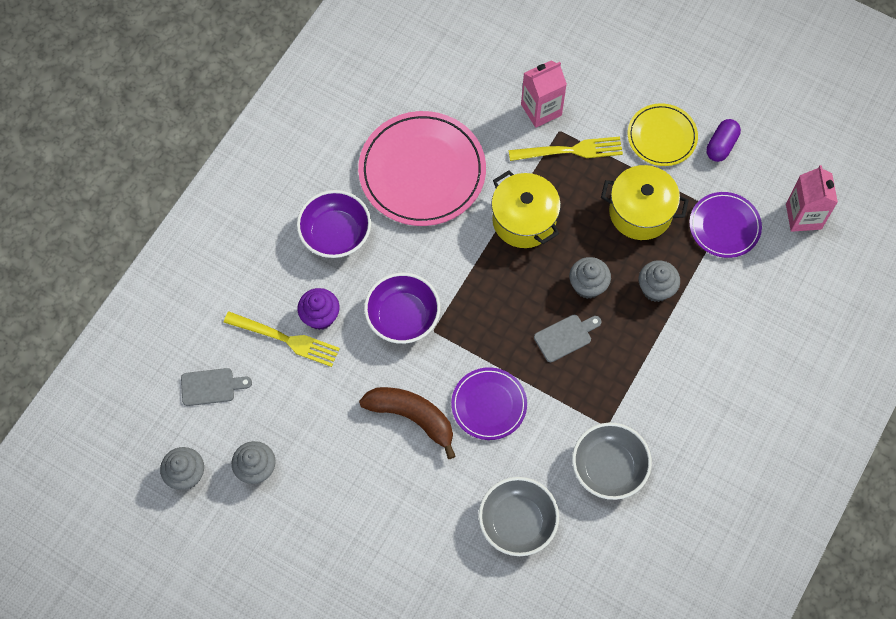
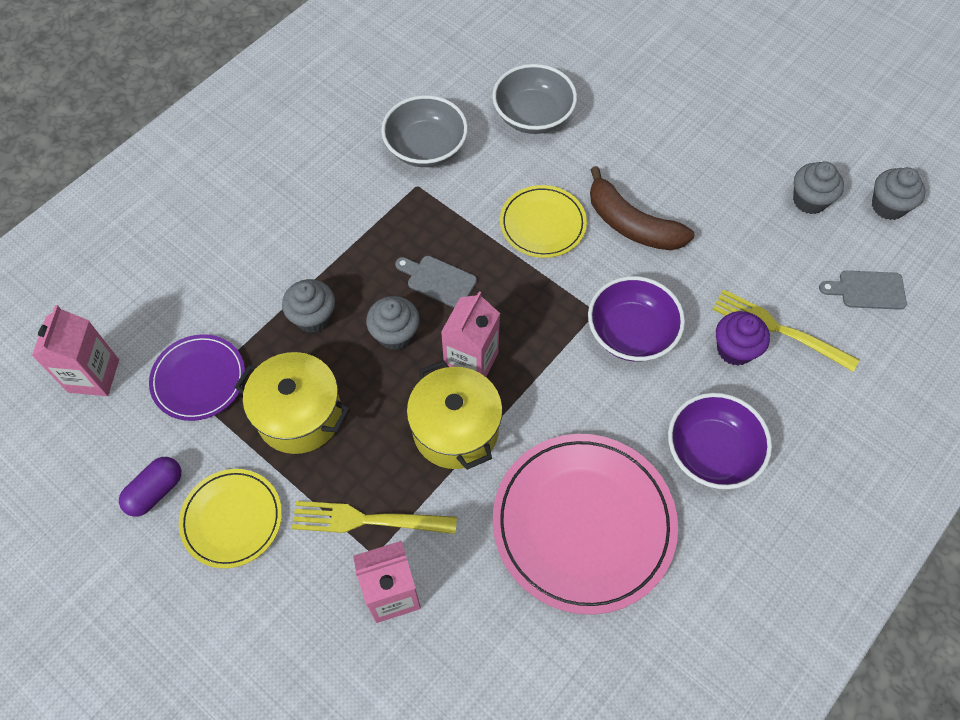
camera: 170 degrees left, 5 degrees down
purple plate [451,367,527,440] -> yellow plate [500,185,587,258]
grey cutting board [534,315,601,362] -> grey cutting board turned 45 degrees clockwise [395,256,477,308]
none -> pink carton [441,291,500,377]

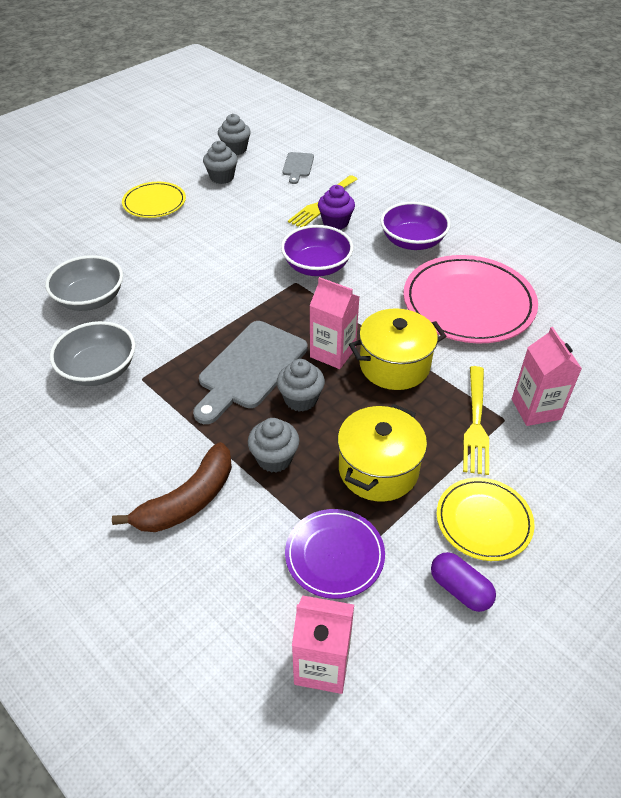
camera: 85 degrees left, 15 degrees down
grey cutting board [395,256,477,308] -> grey cutting board [193,321,308,424], size x1.91
yellow plate [500,185,587,258] -> yellow plate moved to [122,182,186,218]
brown banana [590,166,694,250] -> brown banana moved to [112,442,232,532]

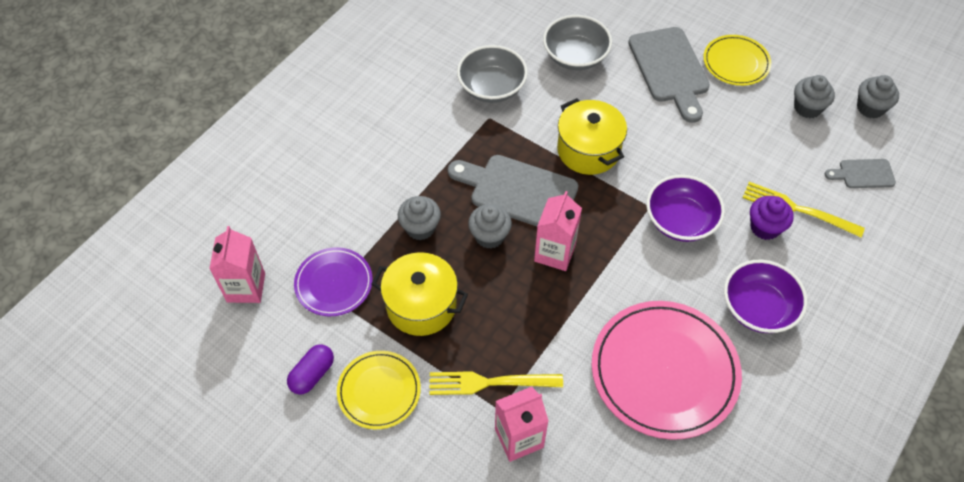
camera: 80 degrees right, 10 degrees up
brown banana [112,442,232,532] -> none
yellow pot [349,308,446,390] -> yellow pot moved to [557,98,627,175]
none -> grey cutting board [628,27,710,123]

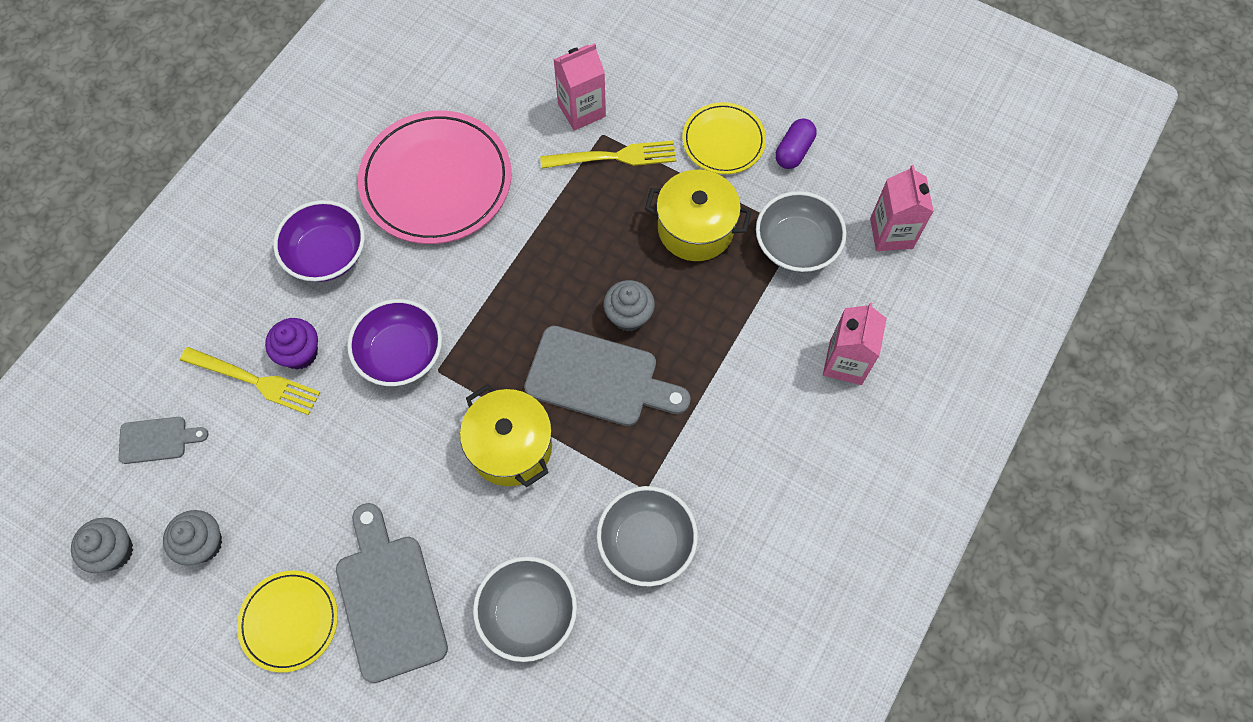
camera: 175 degrees right, 10 degrees up
purple plate [294,247,373,316] -> grey bowl [756,191,847,272]
grey cupcake [398,196,441,240] -> none
pink carton [534,191,582,271] -> pink carton moved to [823,302,887,385]

